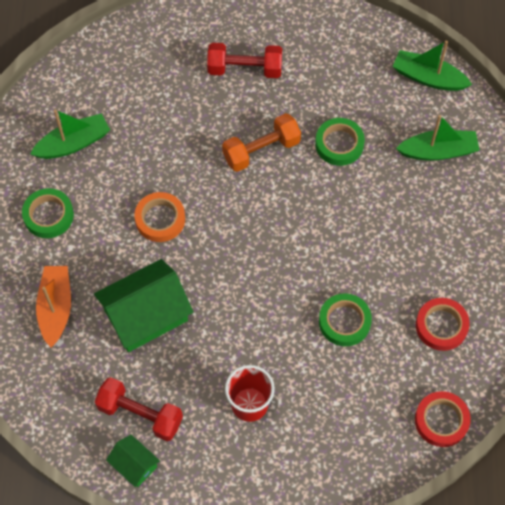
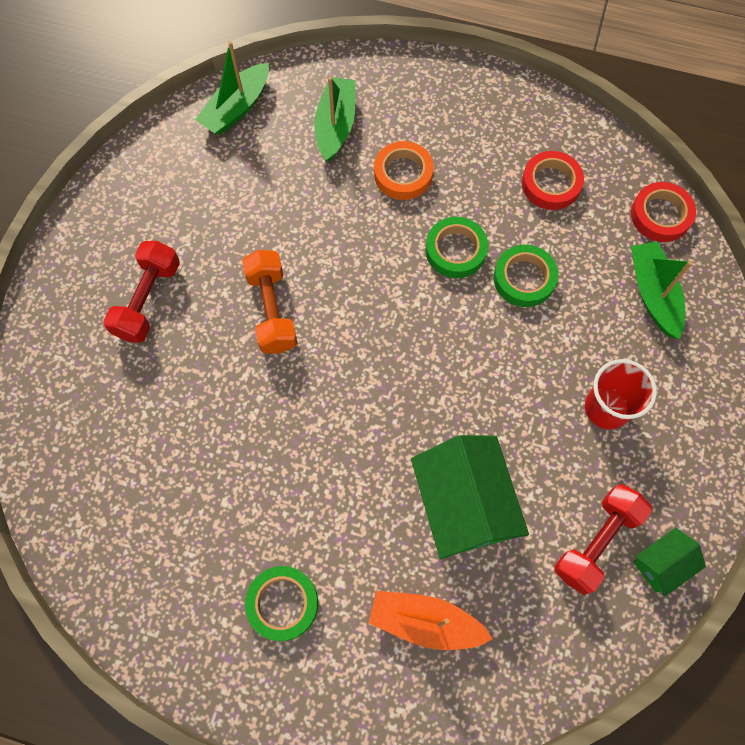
camera: 75 degrees left, 5 degrees up
green boat [30,109,110,159] -> green boat moved to [631,241,692,339]
orange tape [134,192,185,242] -> orange tape moved to [374,141,434,200]
green tape [315,118,365,166] -> green tape moved to [425,217,488,278]

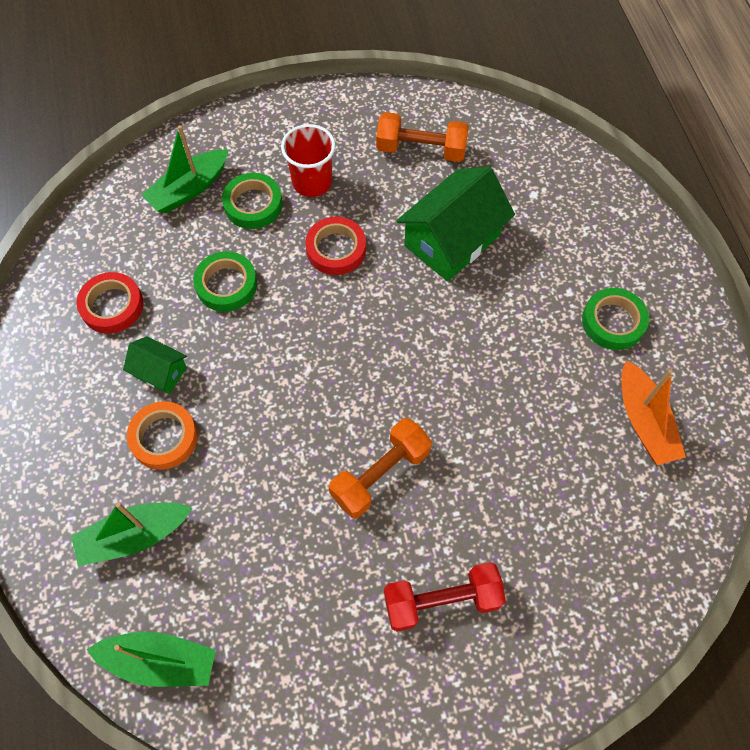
camera: 120 degrees left, 5 degrees down
orange boat [369,591,493,650] -> orange boat moved to [621,360,686,465]
green tape [425,217,488,278] -> green tape moved to [222,173,282,229]
red dumbbell [554,484,652,595] -> orange dumbbell [376,112,469,162]
red tape [631,182,696,242] -> red tape moved to [305,217,366,275]
green house [634,528,706,596] -> green house moved to [123,336,187,394]

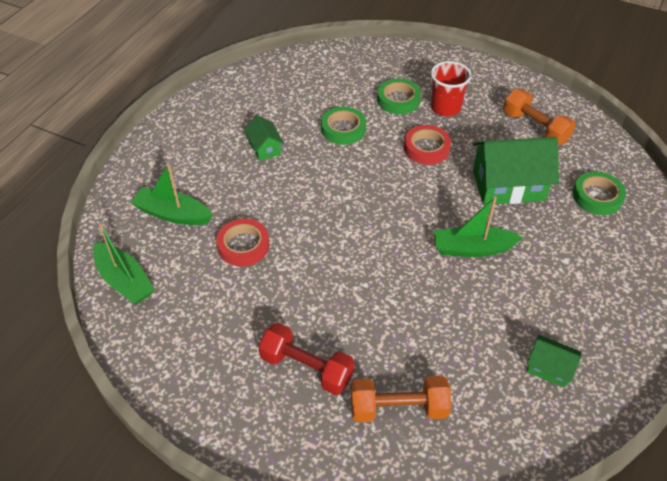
camera: 40 degrees right, 15 degrees down
red tape [77,272,143,334] -> red tape moved to [216,219,269,266]
orange tape [127,401,198,470] -> none
green boat [142,125,228,213] -> green boat moved to [434,196,524,257]
orange dumbbell [329,418,432,518] -> orange dumbbell moved to [351,376,451,423]
green tape [582,288,649,350] -> green tape moved to [573,171,626,215]
orange boat [621,360,686,465] -> green house [526,335,581,388]

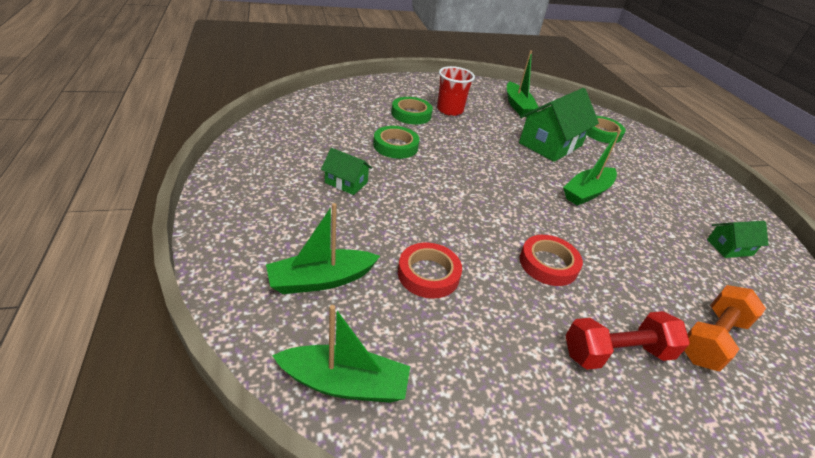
camera: 45 degrees left, 10 degrees down
red tape [404,125,451,165] -> red tape moved to [520,235,583,286]
orange dumbbell [503,89,576,145] -> green boat [507,50,538,117]

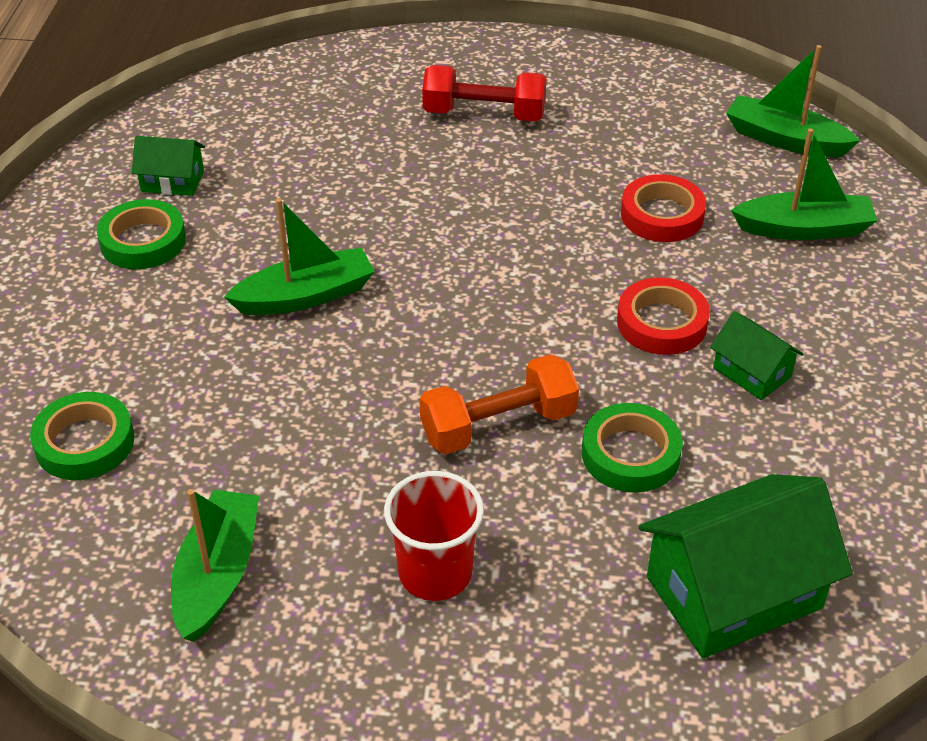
camera: 155 degrees left, 5 degrees up
green tape [391,97,433,125] -> green tape moved to [97,199,186,269]
green house [519,88,599,162] -> green house moved to [639,474,853,658]
red tape [520,235,583,286] -> red tape moved to [617,277,710,355]
orange dumbbell [684,285,766,371] -> orange dumbbell moved to [420,354,579,454]

